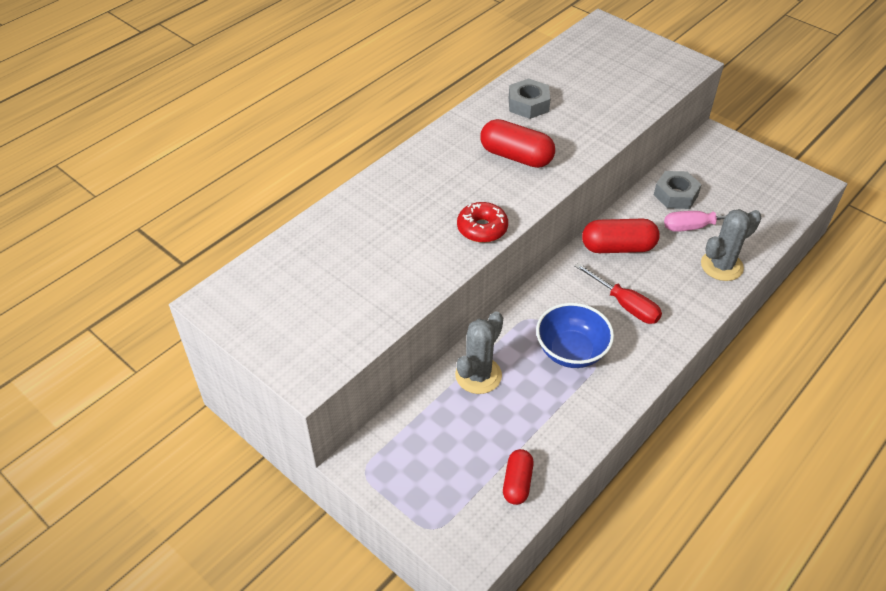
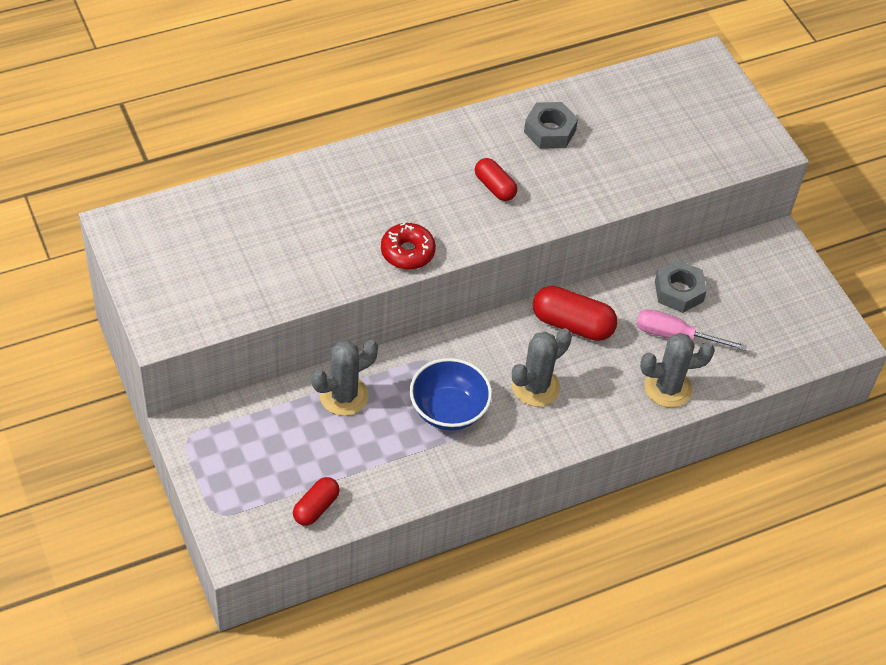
camera: 20 degrees right, 5 degrees up
red capsule [480,119,555,168] -> red capsule [475,158,517,201], size x0.62
red screwdriver [574,263,662,324] -> grey cactus [512,328,572,406]

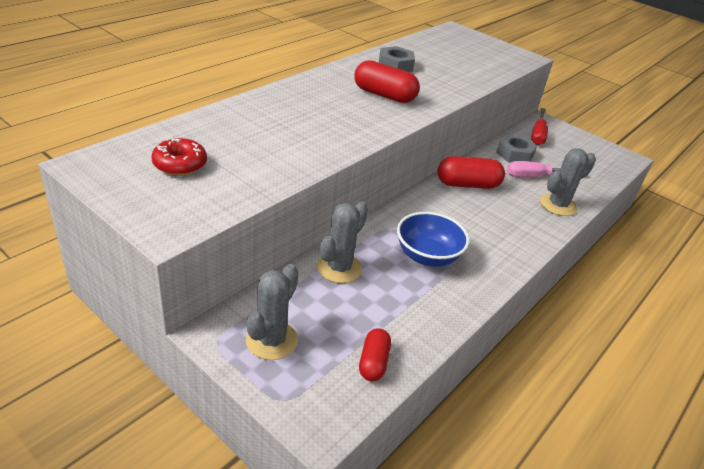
camera: 25 degrees left, 15 degrees down
red donut [381,223,436,270] -> red donut moved to [151,138,207,176]
red capsule [475,158,517,201] -> red capsule [354,60,420,103], size x1.61
grey cactus [512,328,572,406] -> grey cactus moved to [246,264,299,360]
none -> red screwdriver [531,108,548,145]

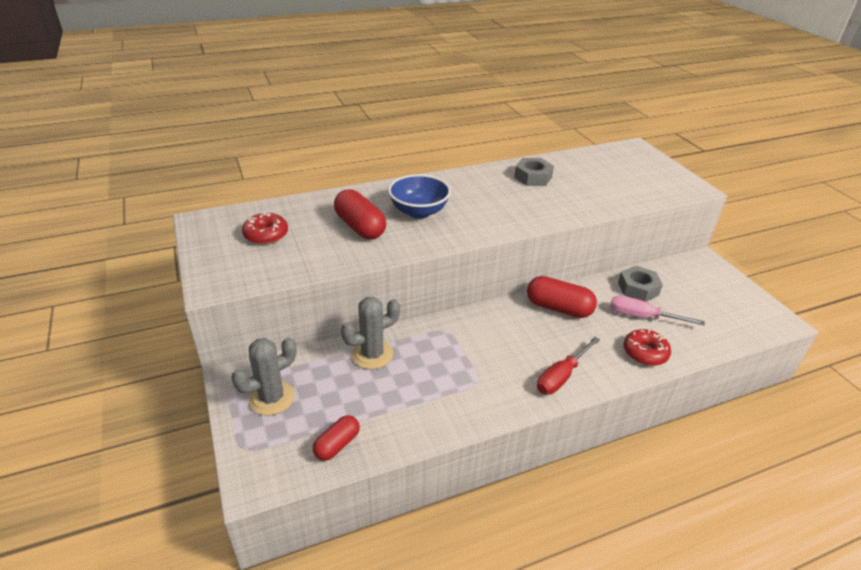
camera: 30 degrees right, 0 degrees up
red capsule [354,60,420,103] -> red capsule moved to [334,189,386,239]
blue bowl [397,212,470,267] -> blue bowl moved to [388,174,451,218]
red screwdriver [531,108,548,145] -> red screwdriver moved to [537,337,600,394]
grey cactus [540,148,596,216] -> red donut [624,329,671,366]

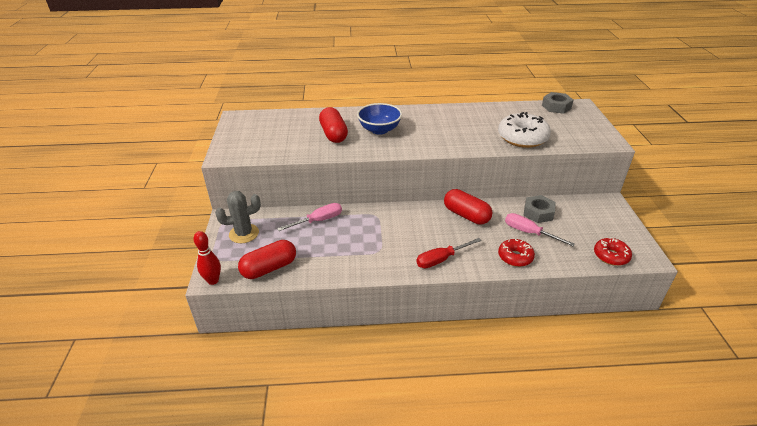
camera: 20 degrees right, 0 degrees up
red donut [242,212,288,245] -> red donut moved to [594,237,632,266]
red capsule [313,415,360,461] -> red capsule [238,240,296,279], size x1.61
grey cactus [341,297,400,369] -> pink screwdriver [277,203,342,231]
grey nut [514,158,554,186] -> grey nut moved to [542,92,574,114]
none -> red bowling pin [194,231,221,285]
none -> white donut [498,112,551,148]

